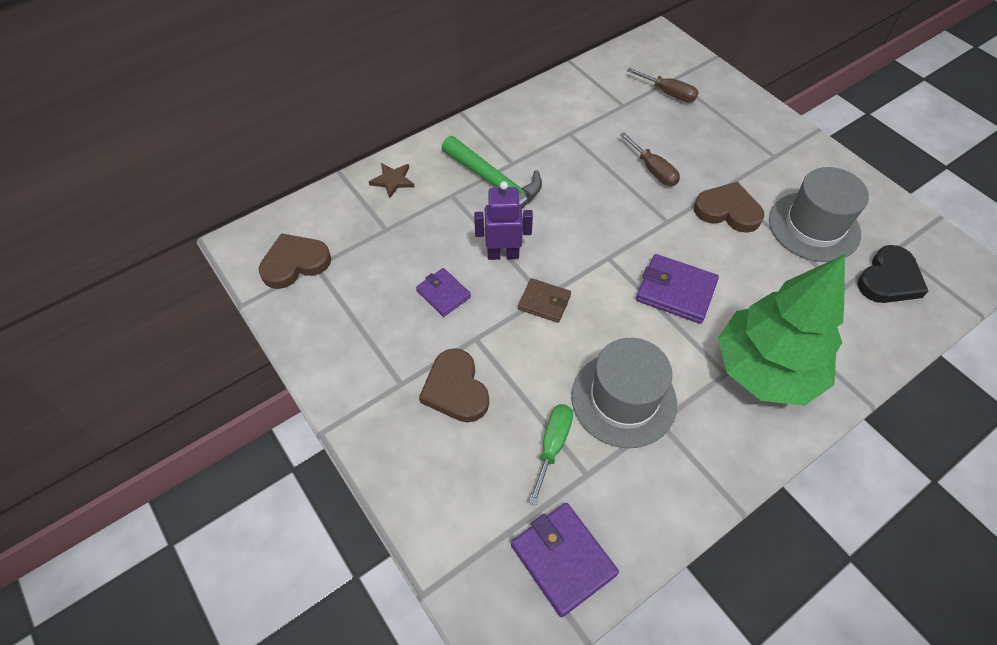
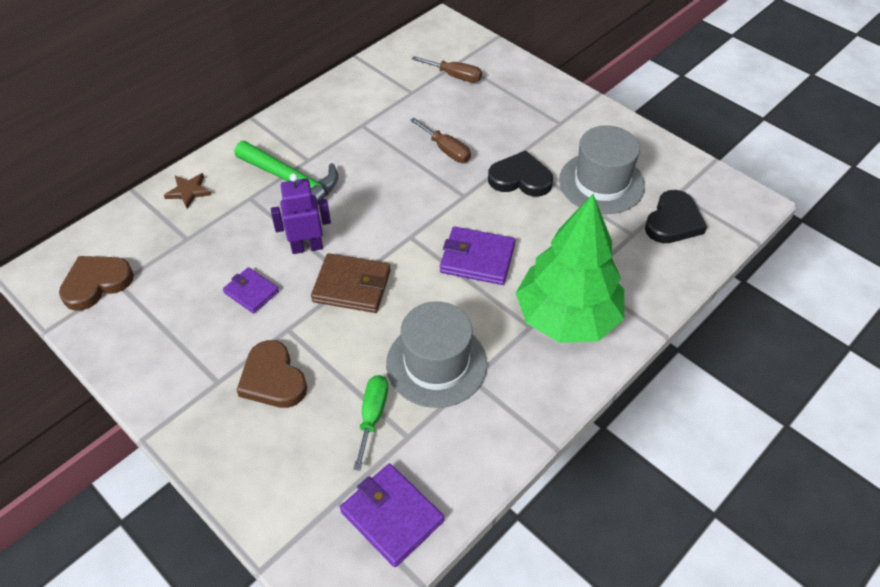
camera: 10 degrees left, 5 degrees down
brown wallet [518,278,571,323] -> brown wallet [311,253,391,313], size x1.56
brown heart [694,182,764,233] -> black heart [488,150,553,197]

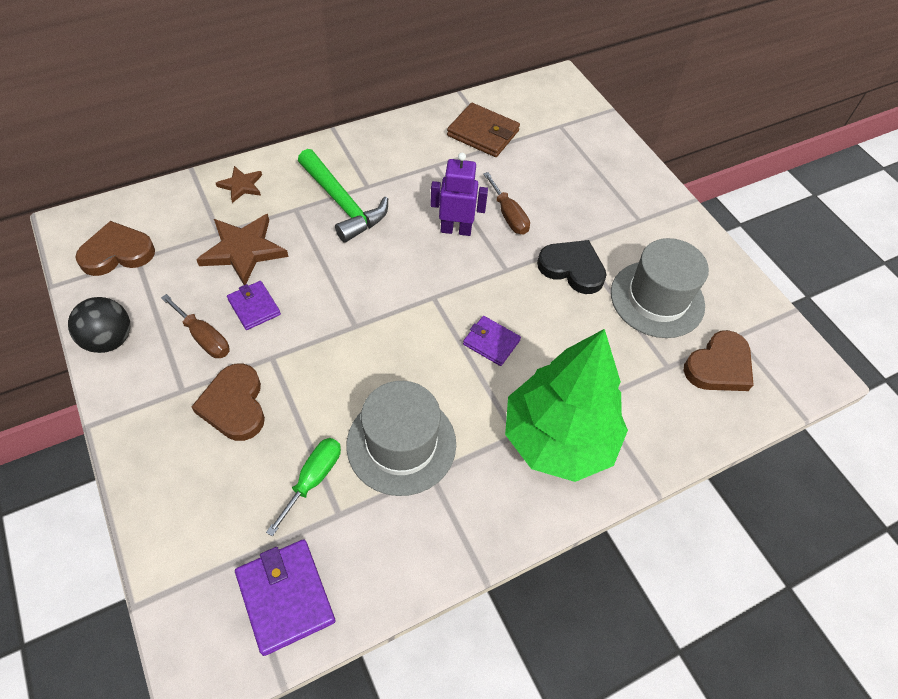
camera: 15 degrees right, 5 degrees up
purple robot [271,174,331,254] -> purple robot moved to [430,153,488,236]
brown wallet [311,253,391,313] -> brown wallet moved to [447,103,520,157]
brown screwdriver [412,56,482,82] -> brown screwdriver moved to [161,294,230,358]
purple wallet [440,226,515,285] -> purple wallet [463,316,521,366], size x0.64
black heart [645,190,707,243] -> brown heart [683,330,754,391]
none -> black ball [68,297,130,353]
none -> brown star [196,214,288,285]

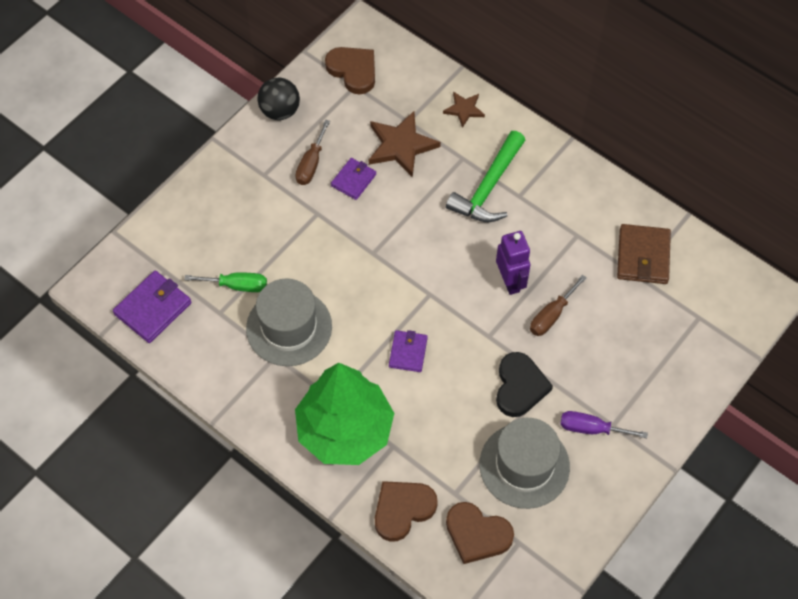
camera: 70 degrees right, 5 degrees up
brown heart [192,363,265,441] -> brown heart moved to [375,481,438,542]
none -> purple screwdriver [560,411,648,438]

